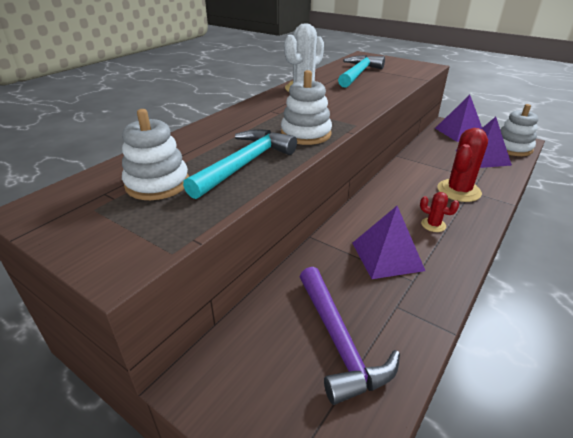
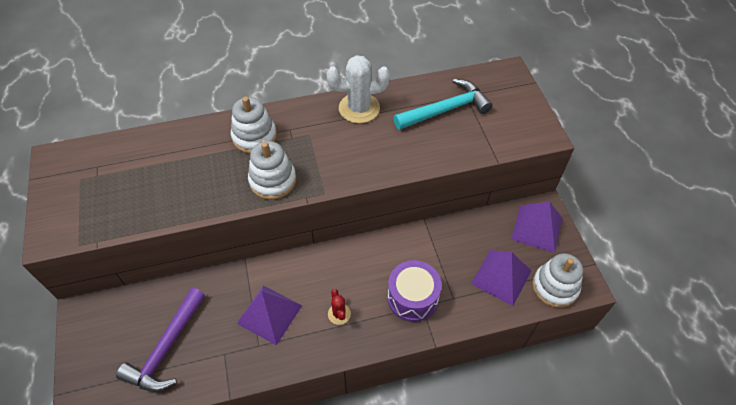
camera: 40 degrees right, 20 degrees up
white stacking toy [122,109,189,200] -> white stacking toy moved to [231,97,277,154]
turquoise hammer [183,129,297,199] -> none
red cactus [437,128,488,202] -> purple drum [388,260,442,322]

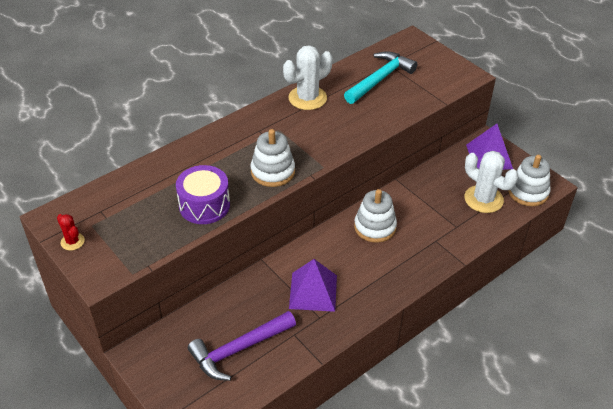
camera: 25 degrees left, 10 degrees down
purple hammer [116,288,205,392] -> purple hammer turned 60 degrees clockwise [188,311,296,381]
white stacking toy [231,97,277,154] -> white stacking toy moved to [354,189,397,243]
red cactus [328,289,351,325] -> red cactus moved to [57,214,85,250]
purple drum [388,260,442,322] -> purple drum moved to [176,165,230,224]
purple pyramid [471,250,531,306] -> white cactus [464,151,518,213]

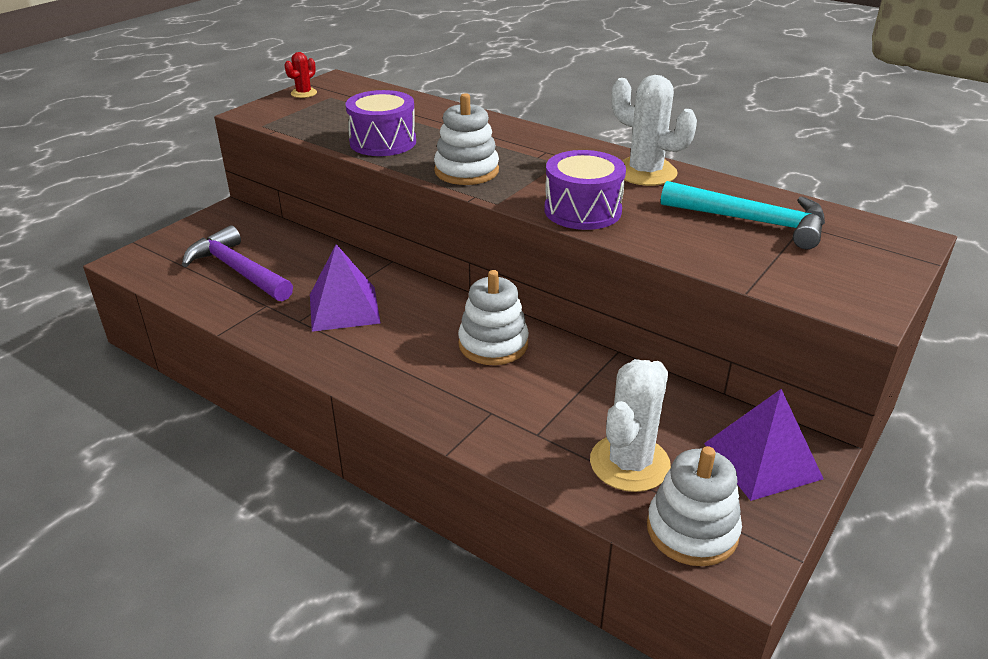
camera: 75 degrees right, 10 degrees down
none -> purple drum [544,150,626,230]

